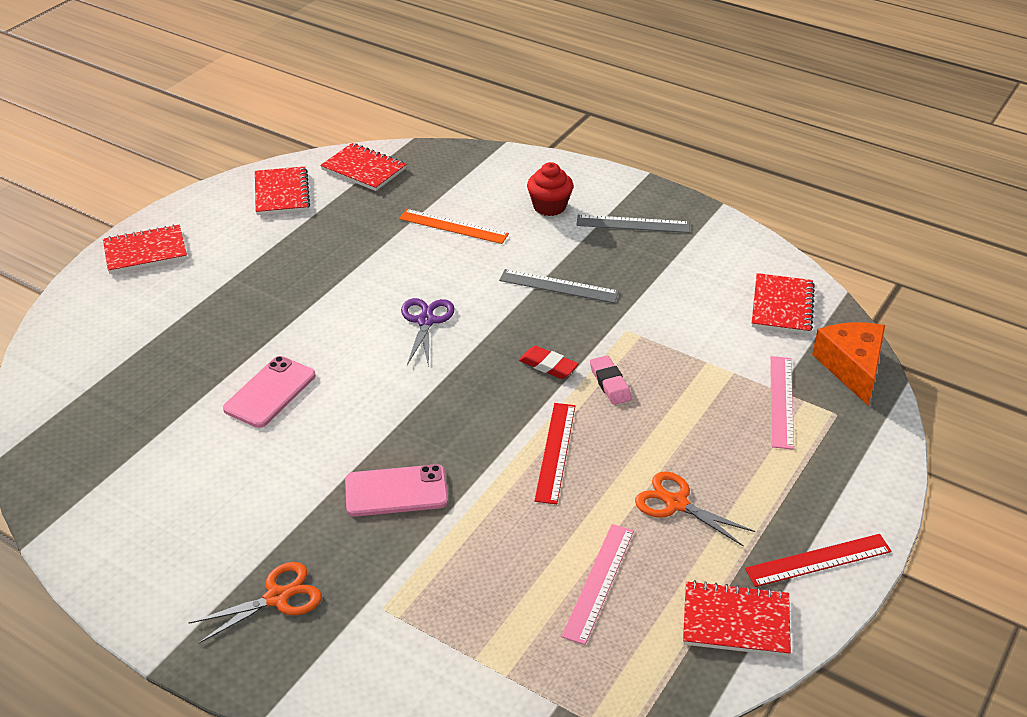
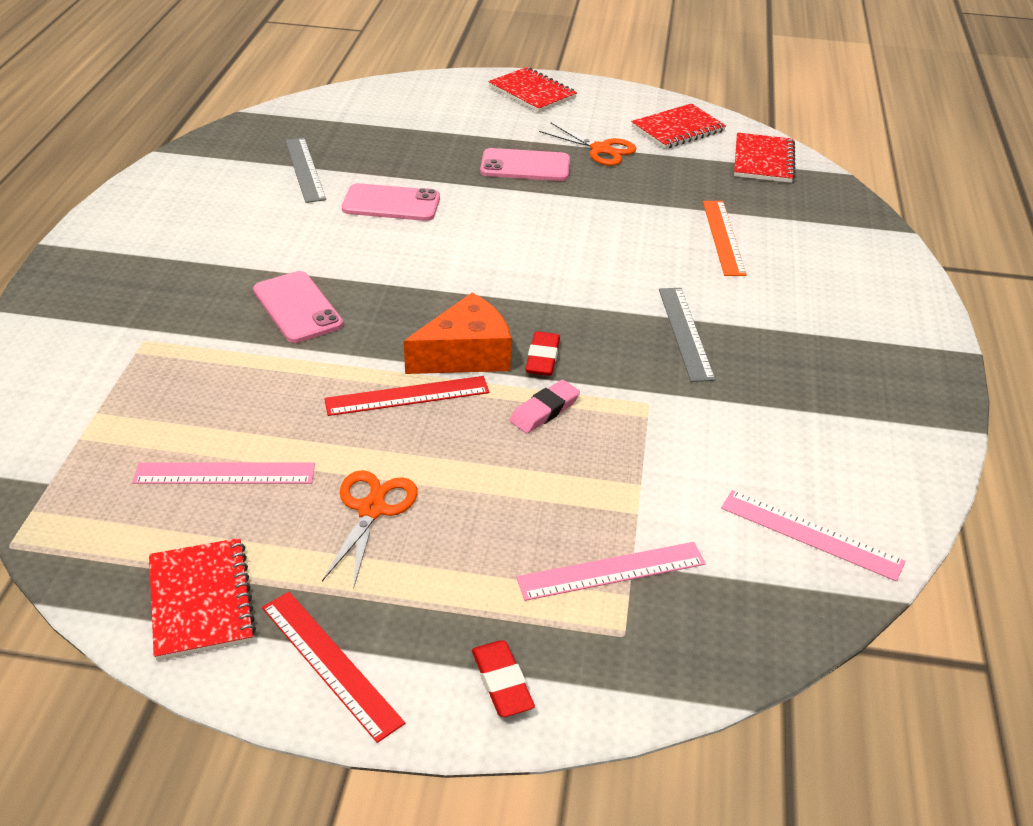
camera: 65 degrees right, 0 degrees up
orange scissors [189,562,322,644] -> orange scissors moved to [539,122,636,166]
purple scissors [401,298,454,367] -> none
red cupcake [527,162,573,216] -> none
grey ruler [576,215,690,233] -> grey ruler moved to [285,138,326,203]
red notebook [752,273,815,334] -> pink ruler [721,490,905,581]
orange cheese [812,322,885,405] -> orange cheese moved to [404,293,511,374]
none -> red eraser [472,640,535,717]
none -> pink phone [480,148,570,181]

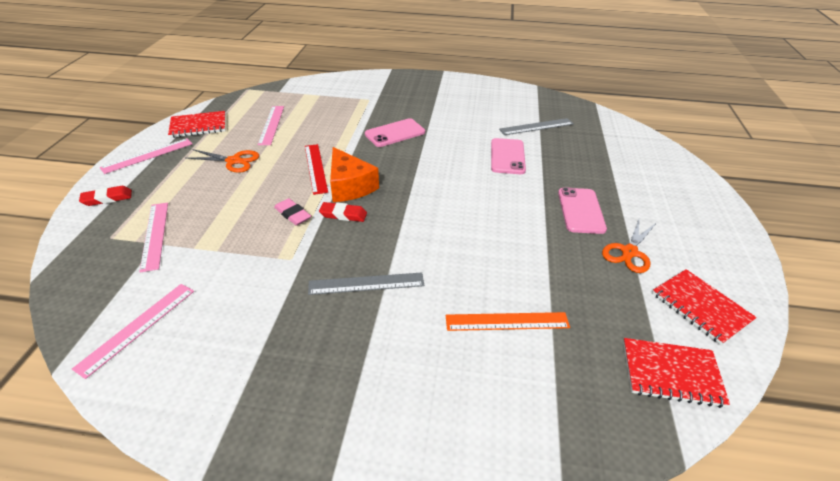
camera: 90 degrees right, 0 degrees up
red ruler [262,592,405,743] -> pink ruler [100,138,192,174]
red notebook [488,67,577,113] -> none

